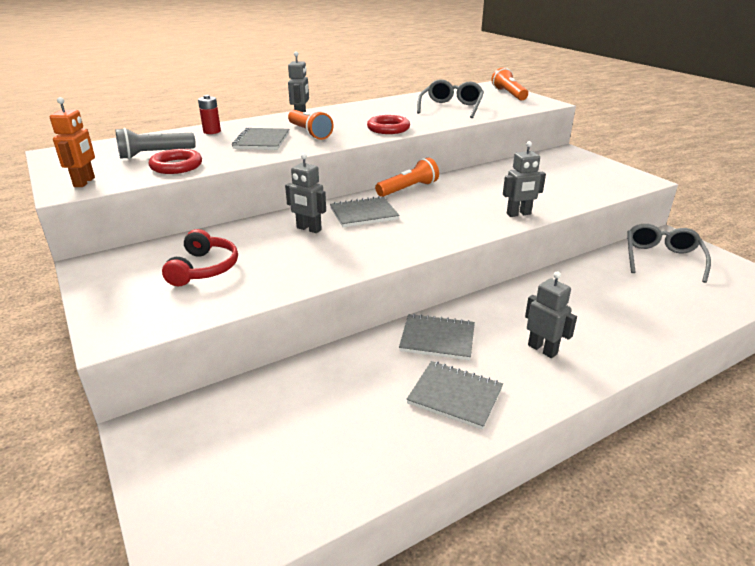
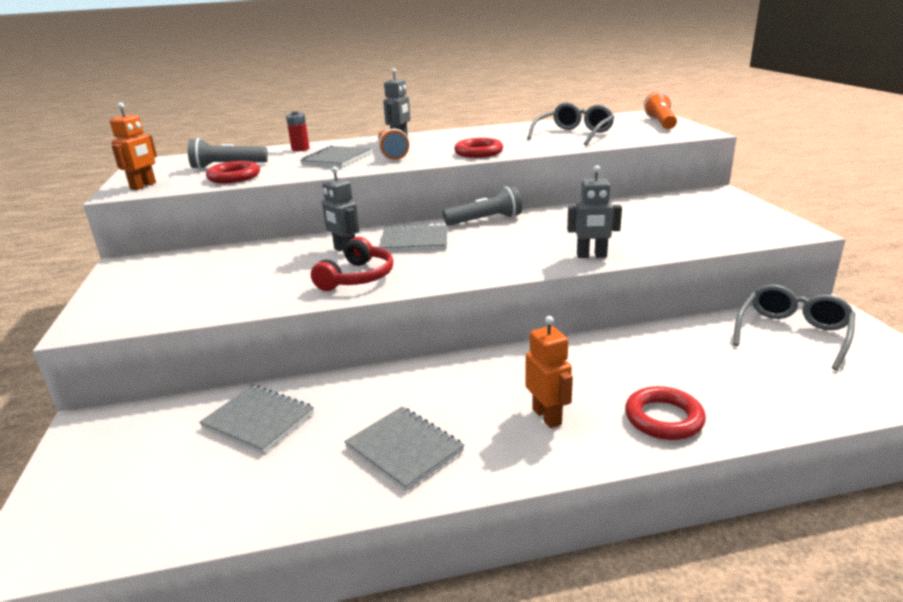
camera: 20 degrees right, 5 degrees down
red headphones [162,229,238,286] -> red headphones moved to [311,237,393,291]
orange flashlight [375,158,439,197] -> grey flashlight [443,186,522,226]
grey notebook [399,313,475,360] -> grey notebook moved to [199,385,314,454]
grey robot [525,271,577,358] -> orange robot [525,316,573,428]
none -> red ring [625,386,706,440]

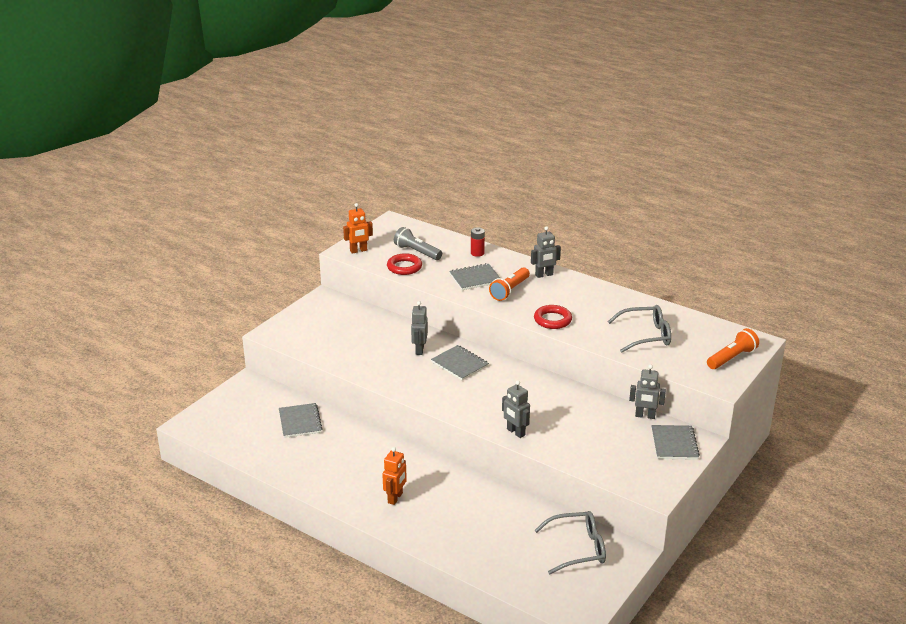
camera: 45 degrees right, 5 degrees up
red headphones [311,237,393,291] -> none
grey notebook [344,407,464,491] -> grey notebook moved to [651,425,700,460]
grey flashlight [443,186,522,226] -> none
red ring [625,386,706,440] -> none
none -> grey robot [629,365,666,419]

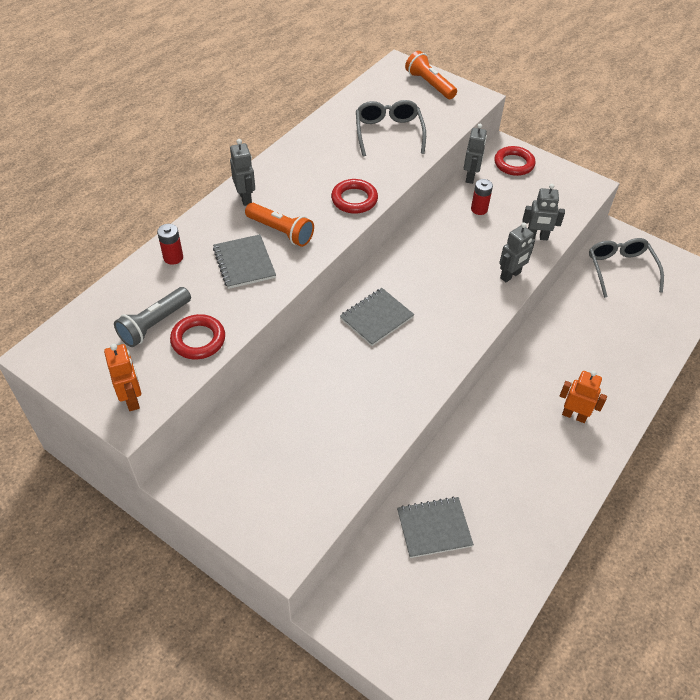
camera: 90 degrees left, 20 degrees up
grey robot [411,301,428,355] -> grey robot moved to [523,184,565,240]
grey notebook [651,425,700,460] -> red ring [494,146,536,176]
none -> red battery [471,179,493,215]

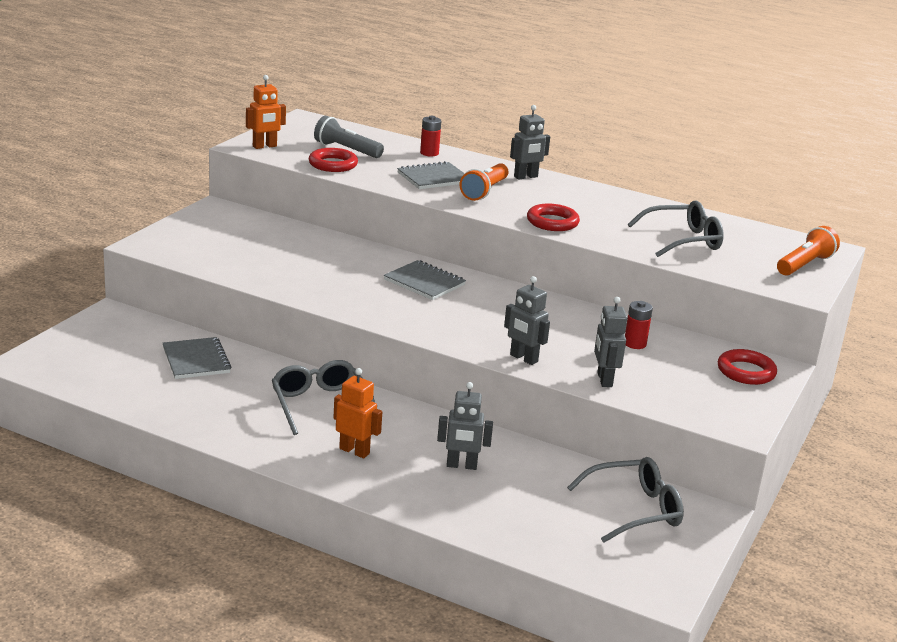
camera: 80 degrees right, 25 degrees down
grey robot [464,124,487,184] -> grey robot moved to [437,382,493,470]
orange robot [560,371,607,423] -> orange robot turned 75 degrees counterclockwise [333,368,382,458]
none -> grey glasses [272,360,375,435]

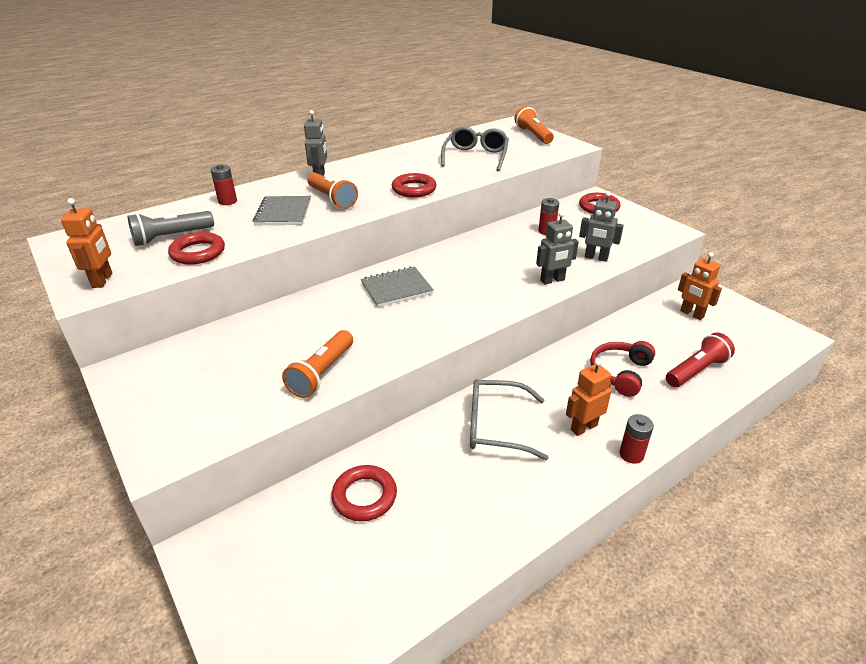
camera: 60 degrees left, 10 degrees up
grey notebook [163,337,231,379] -> red ring [331,465,397,521]
grey robot [437,382,493,470] -> red headphones [590,341,655,397]
grey glasses [567,457,684,543] -> orange robot [678,252,722,320]
none -> orange flashlight [282,330,353,398]
none -> red battery [619,414,654,464]
none -> red flashlight [666,333,735,387]

